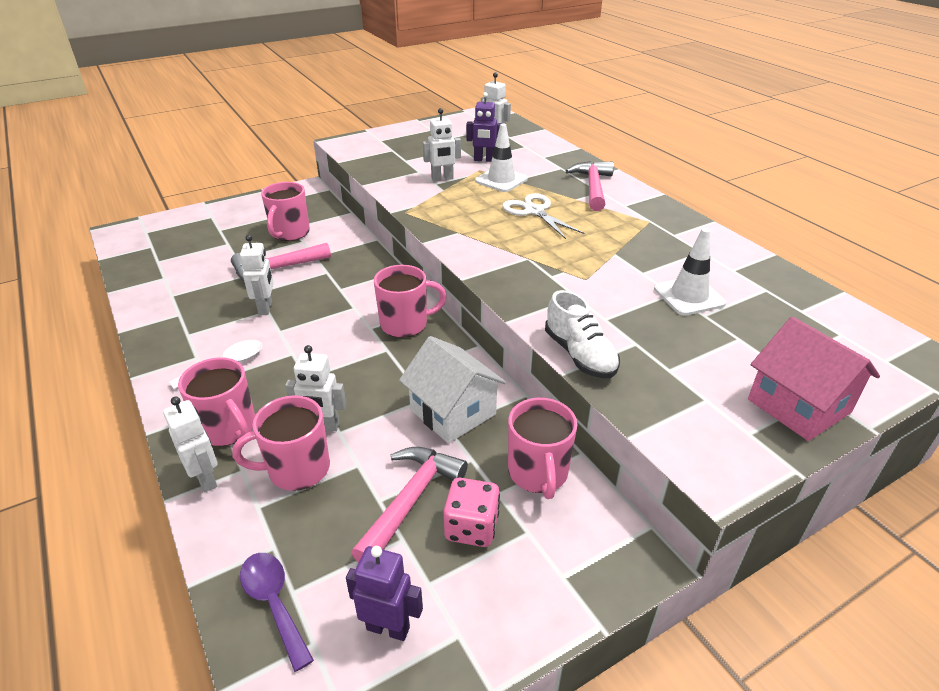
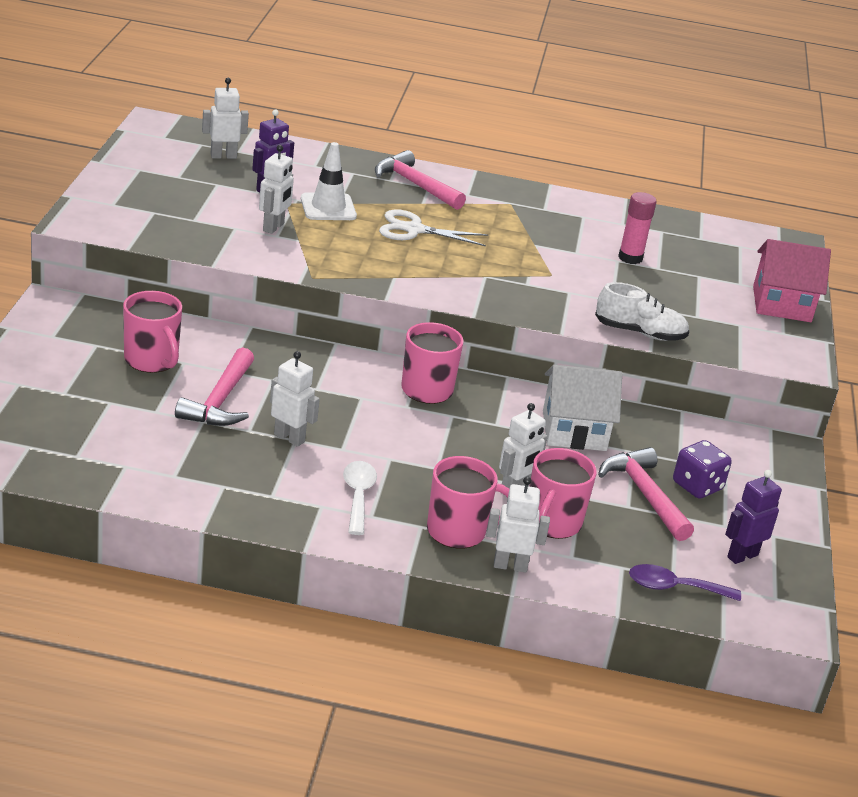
camera: 55 degrees left, 5 degrees down
pink dice [444,478,500,547] -> purple dice [673,440,732,499]
pink mug [508,398,577,499] -> none
white traffic cone [654,228,726,316] -> pink glue stick [618,192,656,264]

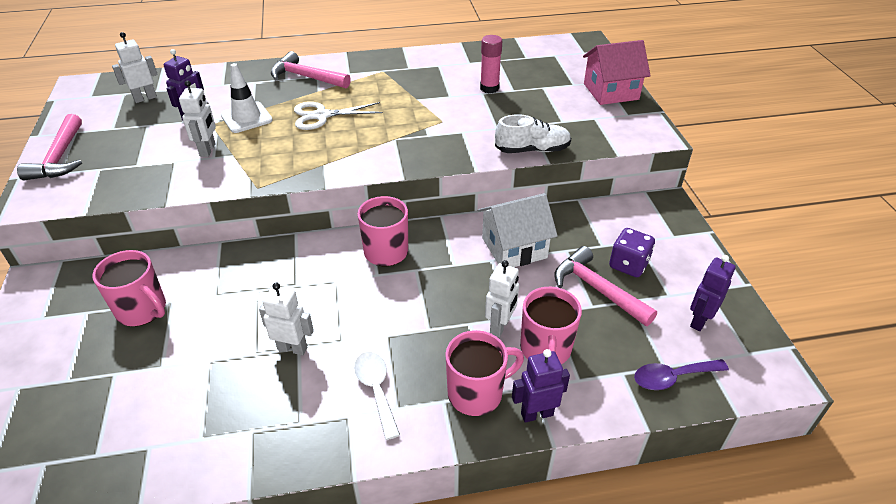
camera: 15 degrees left, 10 degrees up
pink hammer [175,347,254,426] -> pink hammer moved to [17,114,82,180]
white robot [486,477,550,573] -> purple robot [512,349,570,423]

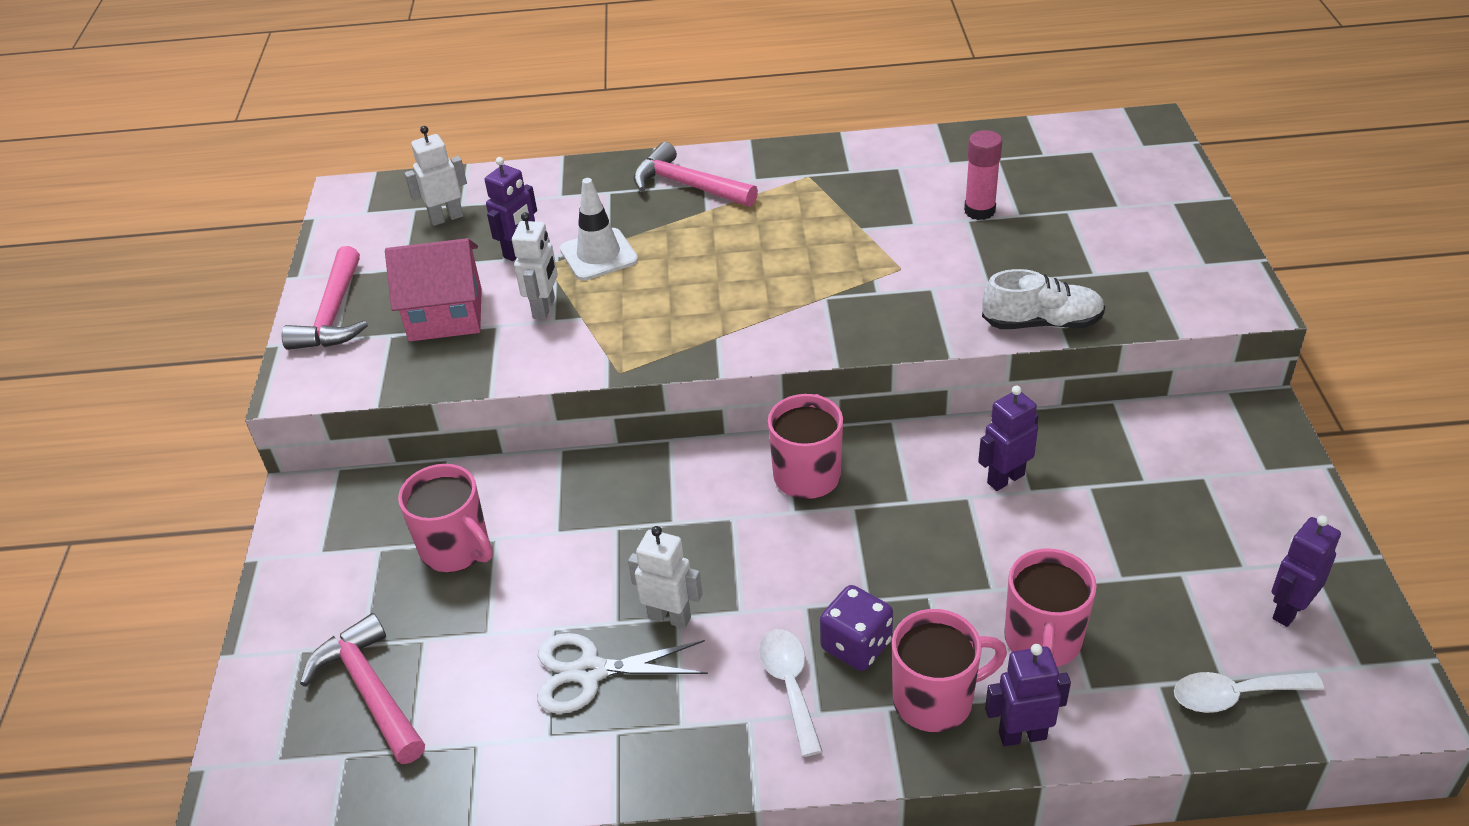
camera: 10 degrees right, 0 degrees up
white scissors [294,102,383,130] -> white scissors moved to [537,633,708,714]
white house [478,193,558,267] -> purple robot [978,385,1039,491]
white robot [485,260,519,337] -> none
pink hammer [554,246,657,326] -> pink hammer moved to [300,613,425,764]
pink house [583,40,651,105] -> pink house moved to [385,238,482,341]
purple dice [609,228,655,277] -> purple dice moved to [820,585,893,671]
purple spoon [634,359,729,390] -> white spoon [1174,672,1324,713]

